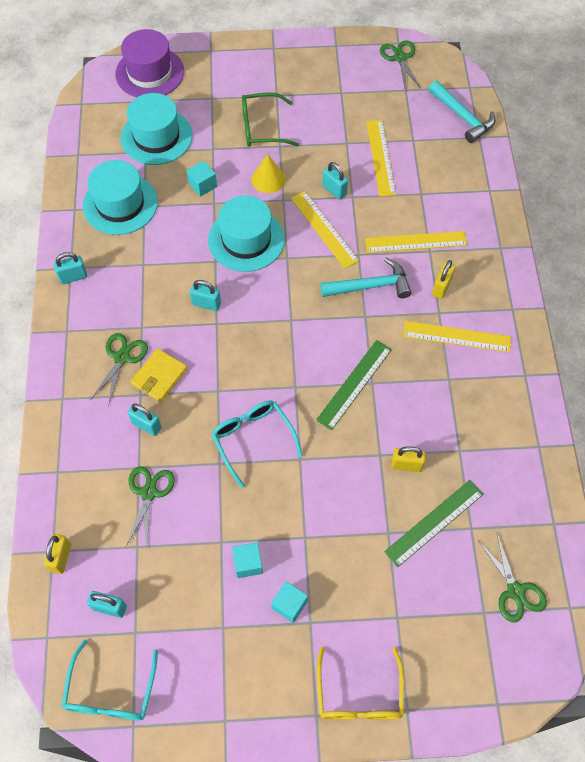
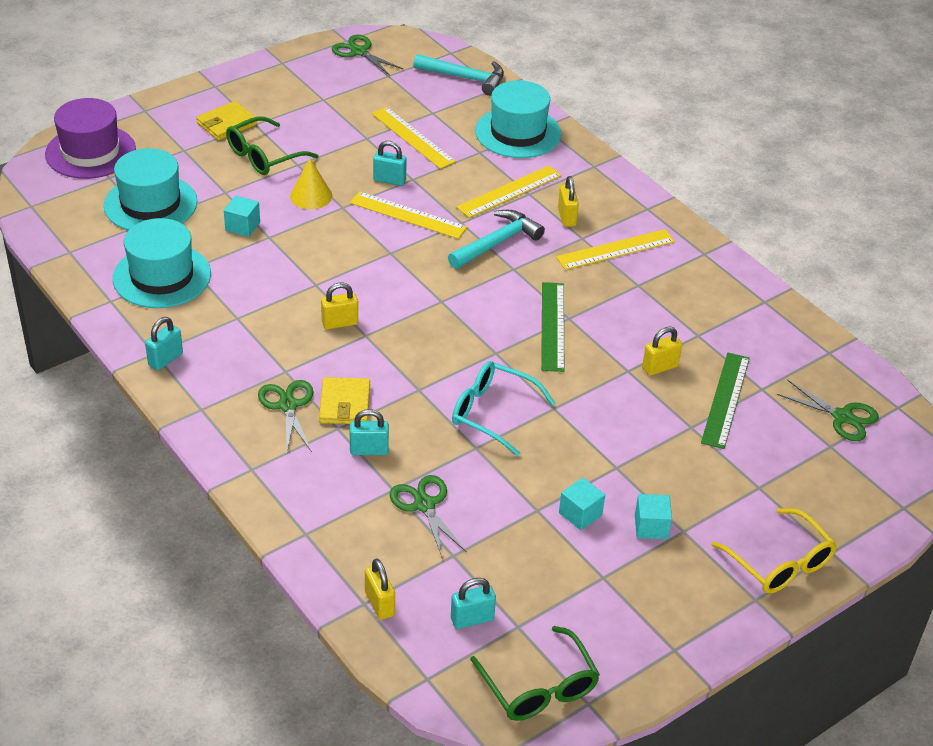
camera: 35 degrees left, 20 degrees down
turquoise glasses [61,639,158,720] -> green glasses [470,626,600,721]
turquoise padlock [190,280,221,311] -> yellow padlock [321,283,358,330]
turquoise hat [208,195,285,272] -> turquoise hat moved to [475,80,561,158]
none -> yellow wallet [196,101,257,141]

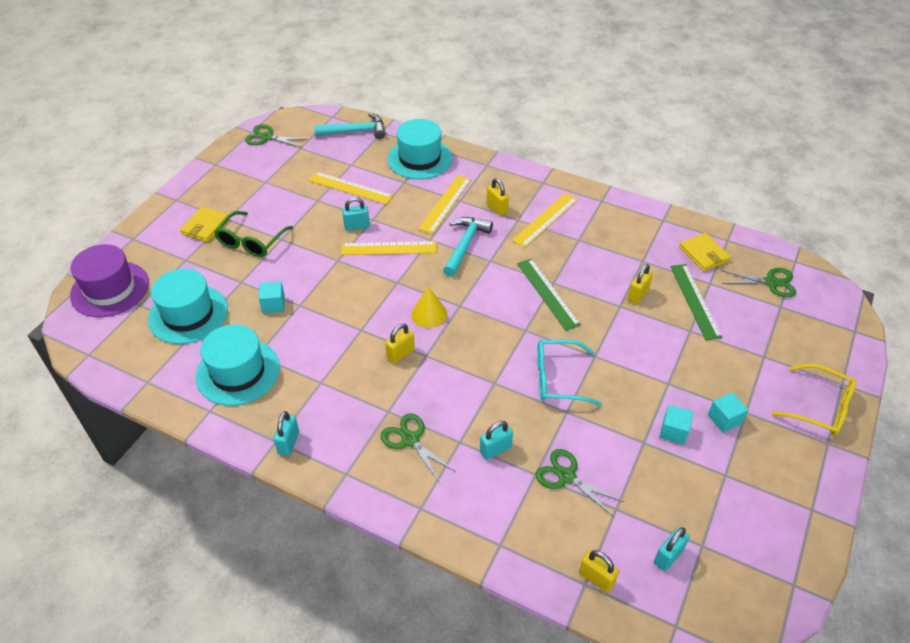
camera: 25 degrees left, 5 degrees up
yellow cone [290,158,332,209] -> yellow cone moved to [411,287,447,328]
yellow wallet [319,377,370,424] -> yellow wallet moved to [679,233,731,271]
green glasses [470,626,600,721] -> none

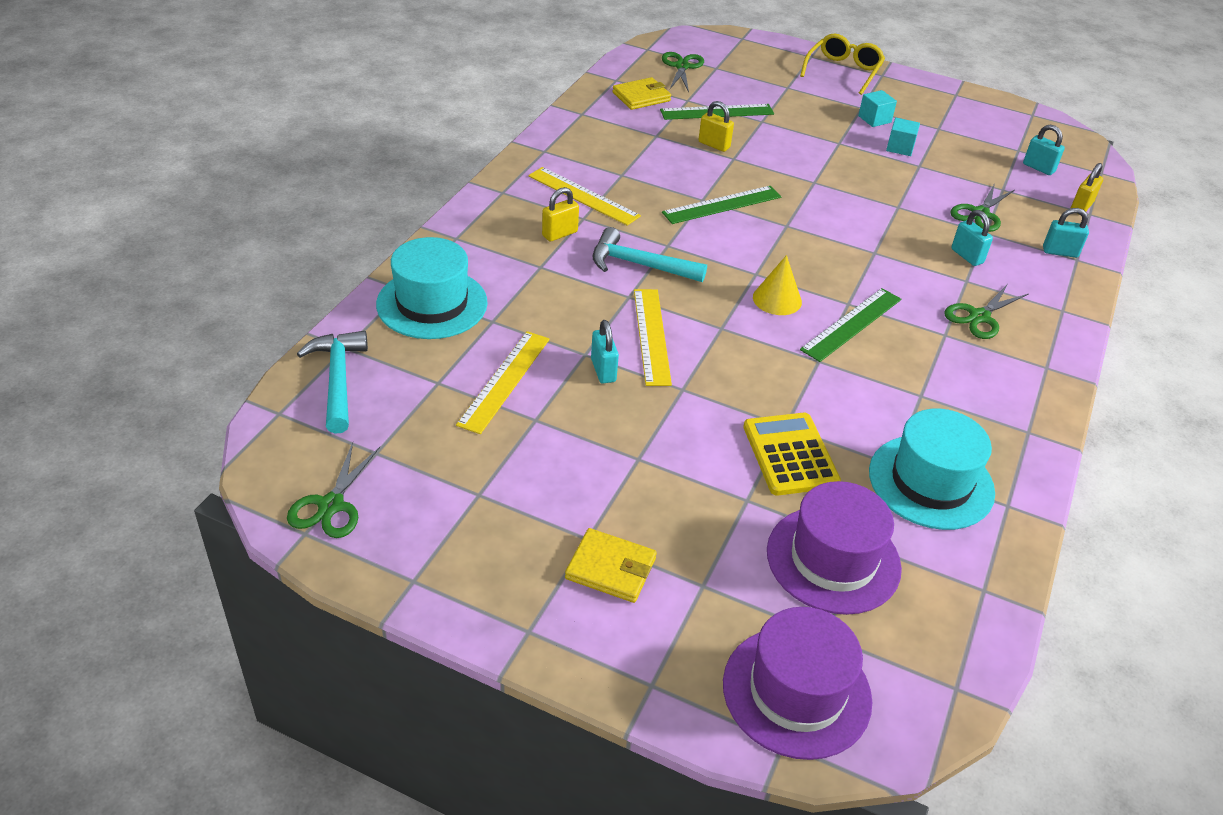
camera: 95 degrees left, 5 degrees down
turquoise hat [148,269,228,344] -> purple hat [767,481,902,615]
green glasses [214,211,293,257] -> none
turquoise cube [259,281,285,313] -> yellow calculator [743,413,841,495]
turquoise padlock [274,411,299,456] -> turquoise padlock moved to [1043,208,1089,258]
yellow padlock [385,324,415,364] -> green ruler [800,288,901,362]
yellow ruler [419,175,471,234] -> none
turquoise glasses [537,340,602,406] -> none

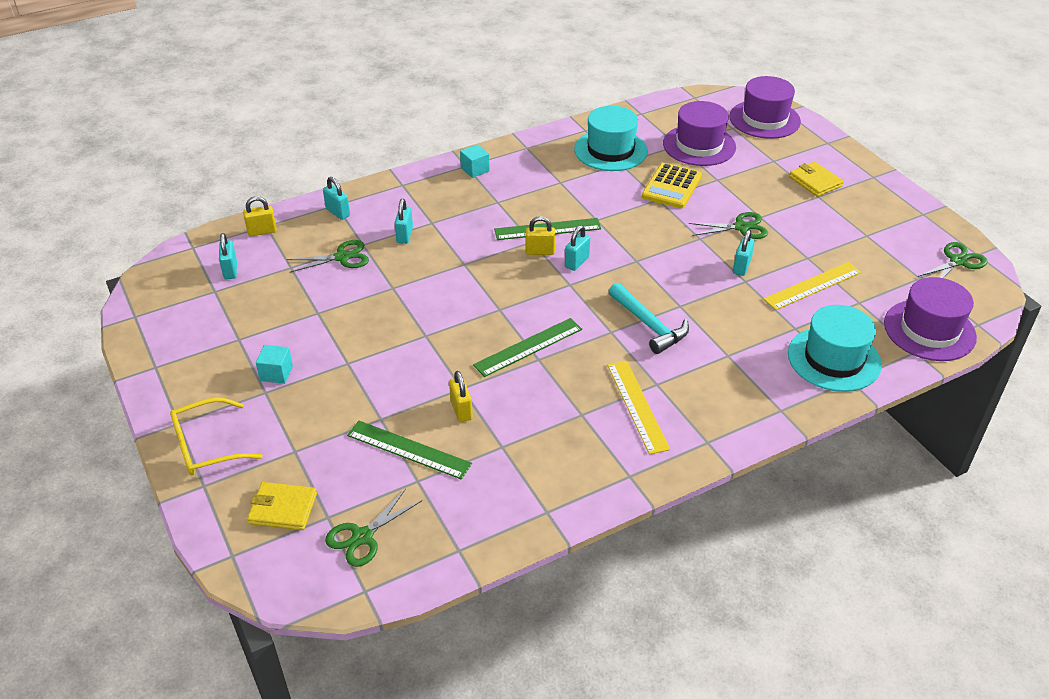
camera: 140 degrees left, 0 degrees up
turquoise hammer [297,331,368,434] -> purple hat [884,277,977,361]
yellow padlock [542,187,579,242] -> yellow padlock moved to [526,216,555,255]
yellow wallet [612,77,671,110] -> yellow wallet moved to [247,482,317,530]
yellow ruler [634,289,672,386] -> none
green ruler [662,186,781,224] -> green ruler turned 45 degrees counterclockwise [473,318,582,377]
yellow cone [753,255,802,315] -> turquoise padlock [565,225,590,271]
turquoise cube [886,118,920,156] -> turquoise cube moved to [460,144,490,178]
green scissors [944,284,1029,339] -> green scissors moved to [688,212,768,239]

